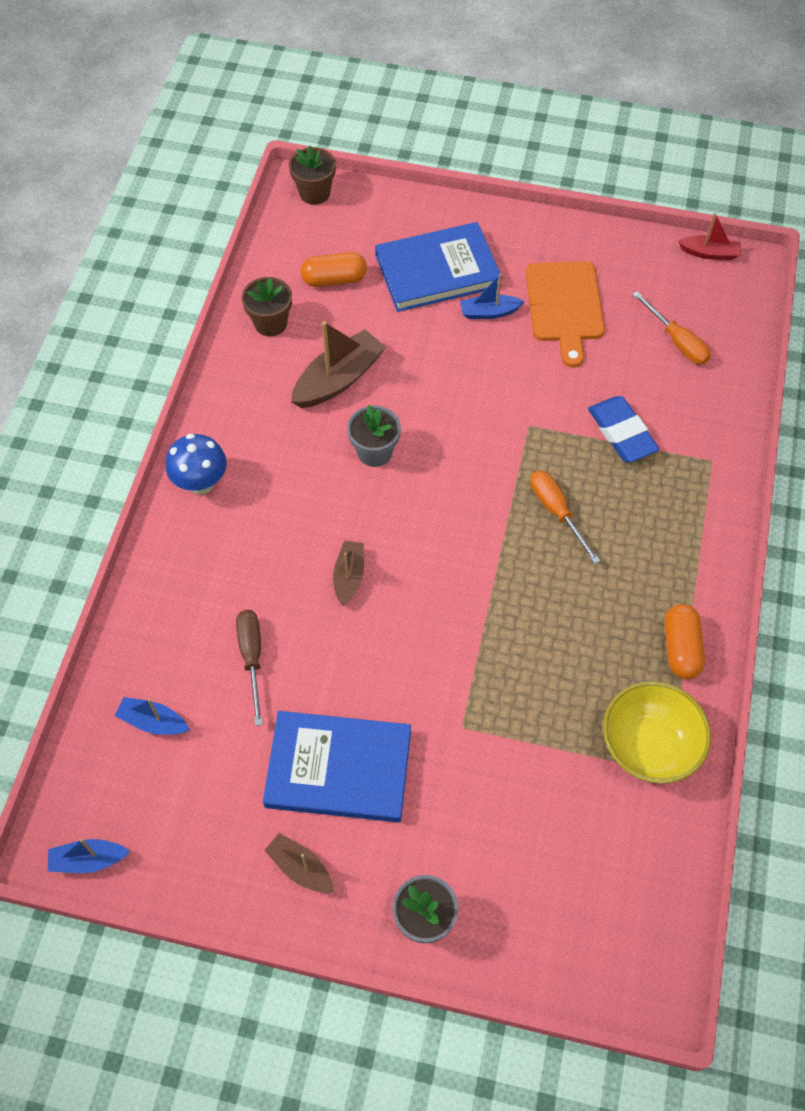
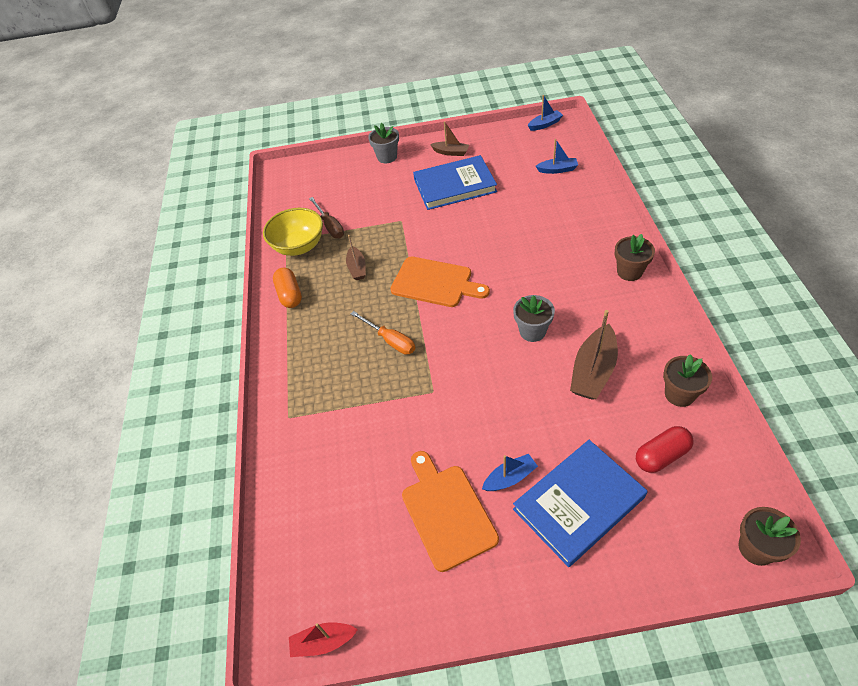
camera: 165 degrees right, 10 degrees down
blue mushroom [166,434,227,495] -> brown flower pot [615,234,655,281]
brown screwdriver [236,610,263,726] -> brown screwdriver moved to [309,197,344,238]
orange capsule [301,252,367,287] -> red capsule [636,426,694,473]
brown boat [333,541,364,606] -> brown boat moved to [346,235,366,280]
blue eraser [588,396,659,462] -> none
orange screwdriver [632,291,711,365] -> none
none -> orange cutting board [390,257,490,307]

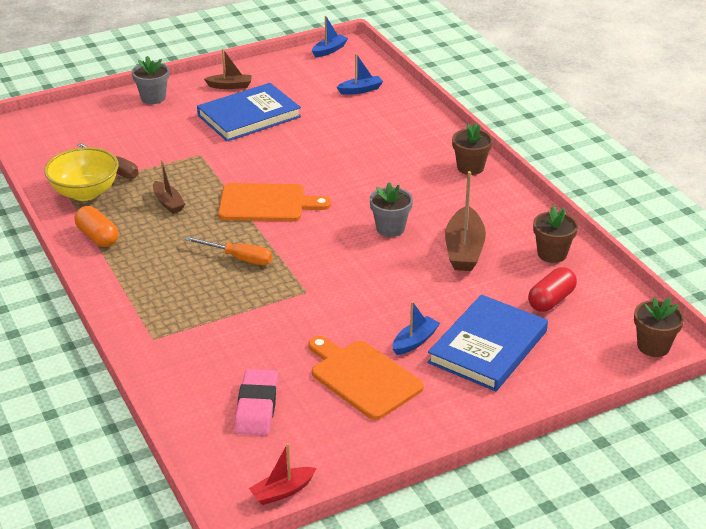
camera: 25 degrees left, 15 degrees down
none -> pink eraser [235,369,278,435]

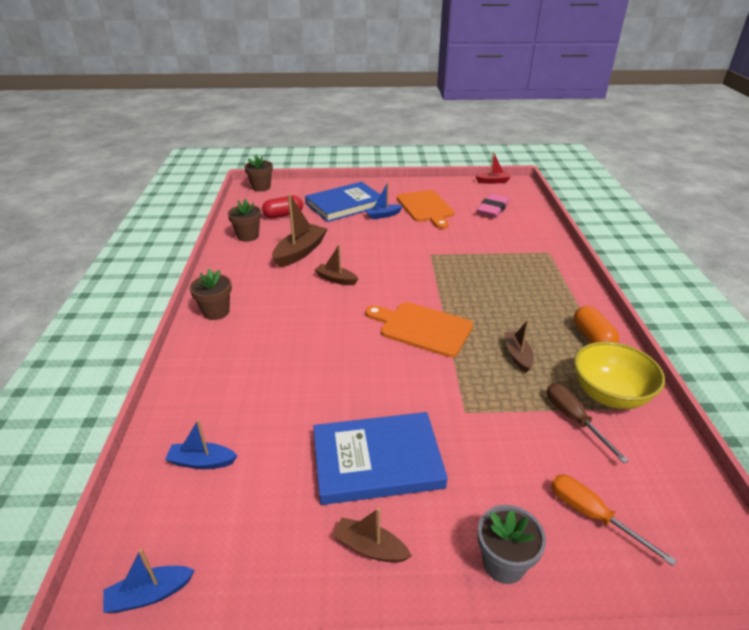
camera: 155 degrees left, 0 degrees up
orange screwdriver [184,236,272,265] -> orange screwdriver moved to [551,475,677,566]
grey flower pot [370,182,413,237] -> brown boat [315,244,358,285]

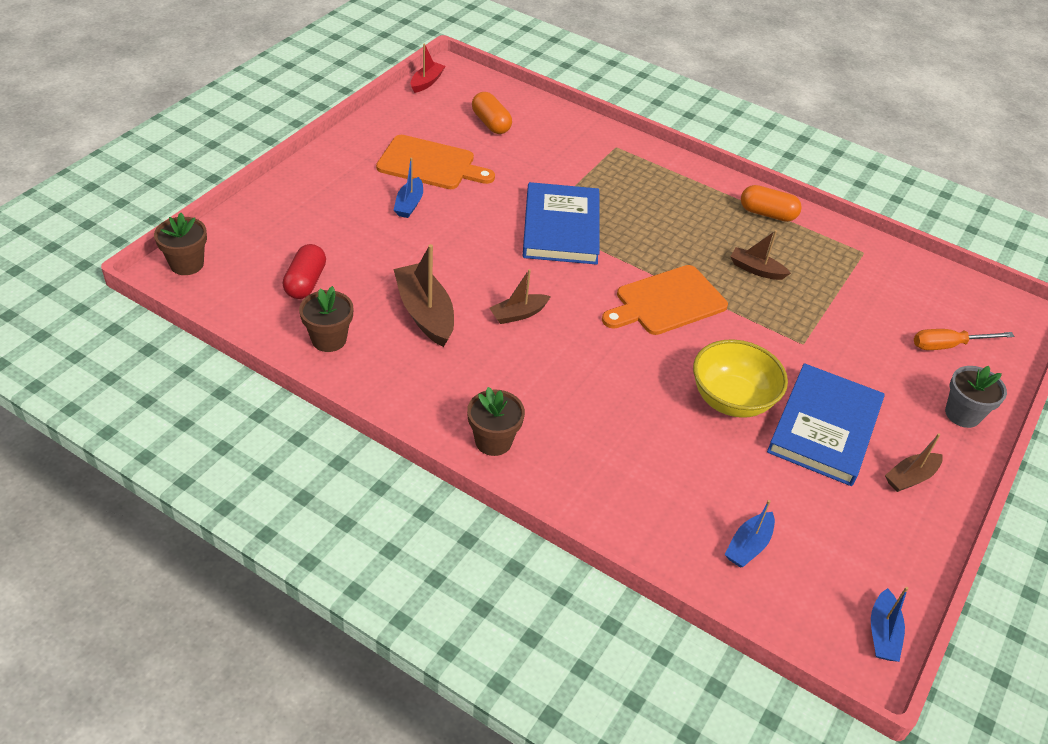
camera: 60 degrees left, 10 degrees up
blue book [305,182,381,222] -> blue book moved to [523,182,600,265]
pink eraser [477,194,510,218] -> orange capsule [472,92,512,134]
brown screwdriver [547,383,629,463] -> none
yellow bowl [574,342,665,409] -> yellow bowl moved to [693,339,788,418]

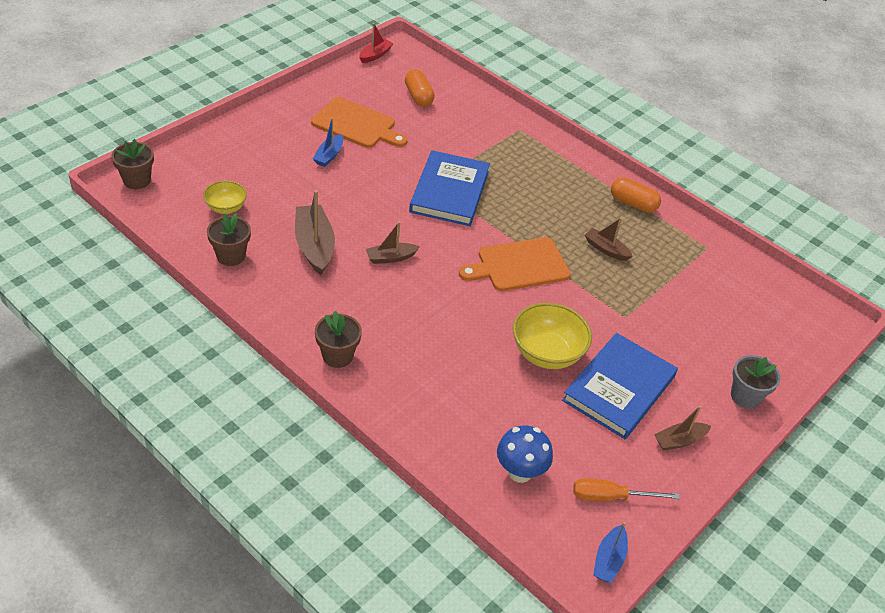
camera: 10 degrees right, 0 degrees up
red capsule [283,244,326,299] -> yellow bowl [203,181,247,214]
blue boat [725,500,775,567] -> blue mushroom [497,426,553,483]
orange screwdriver [914,329,1014,350] -> orange screwdriver moved to [573,478,680,501]

